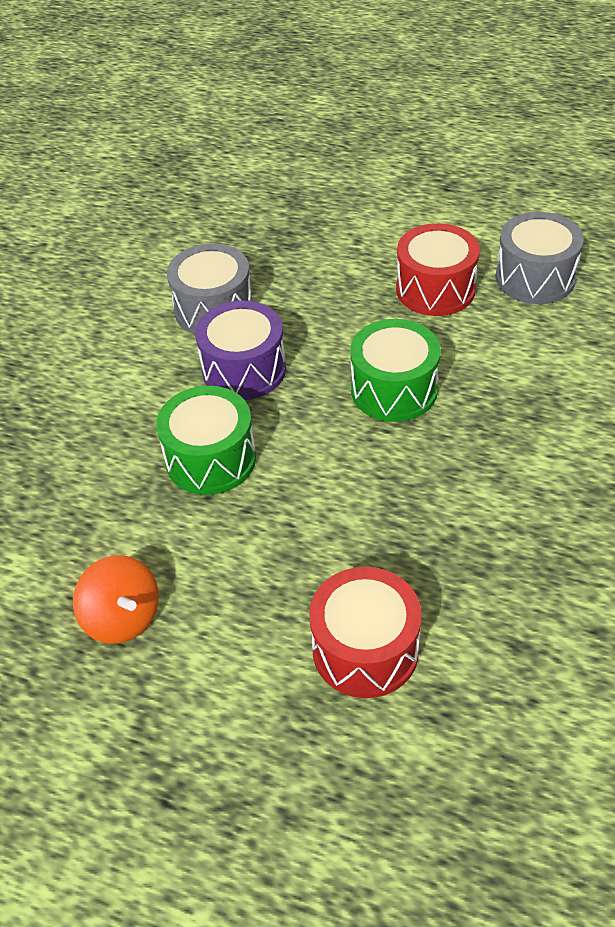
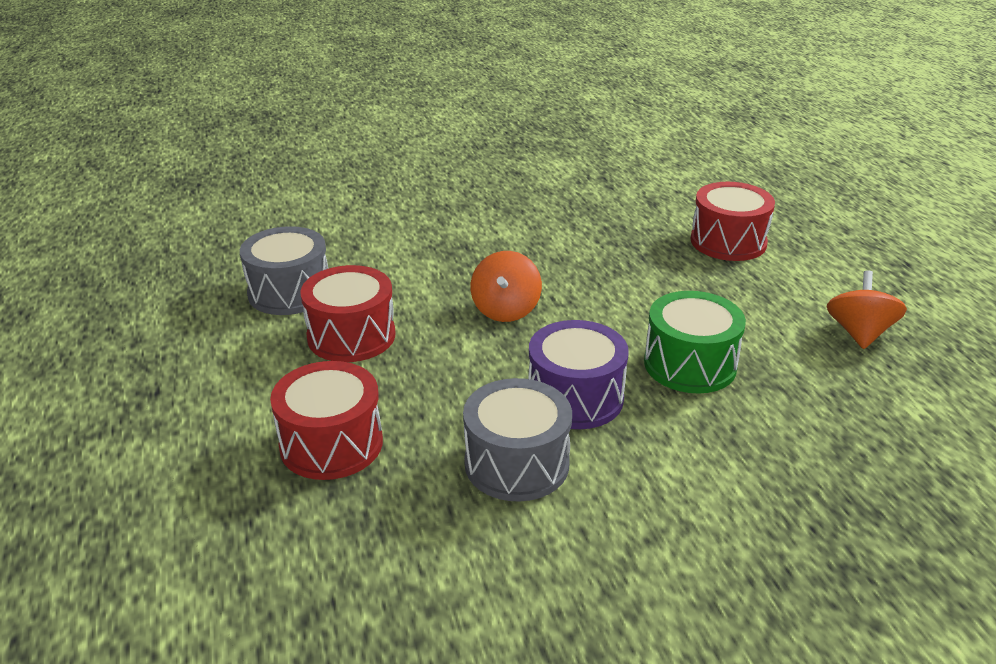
camera: 130 degrees left, 15 degrees down
green drum [350,319,441,422] -> orange spinning top [471,251,542,322]
none -> red drum [270,361,383,480]

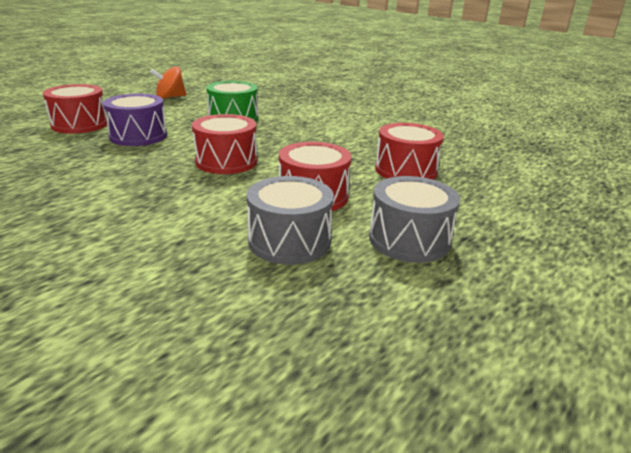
camera: 125 degrees left, 5 degrees down
grey drum [463,378,572,502] -> grey drum moved to [369,176,460,263]
orange spinning top [471,251,542,322] -> red drum [192,114,257,174]
purple drum [528,320,629,429] -> purple drum moved to [103,94,167,146]

